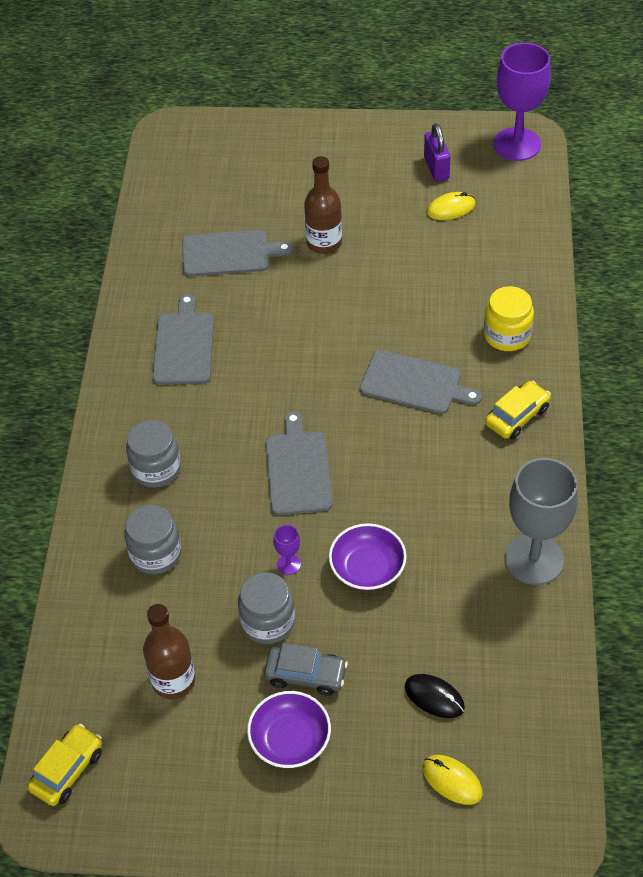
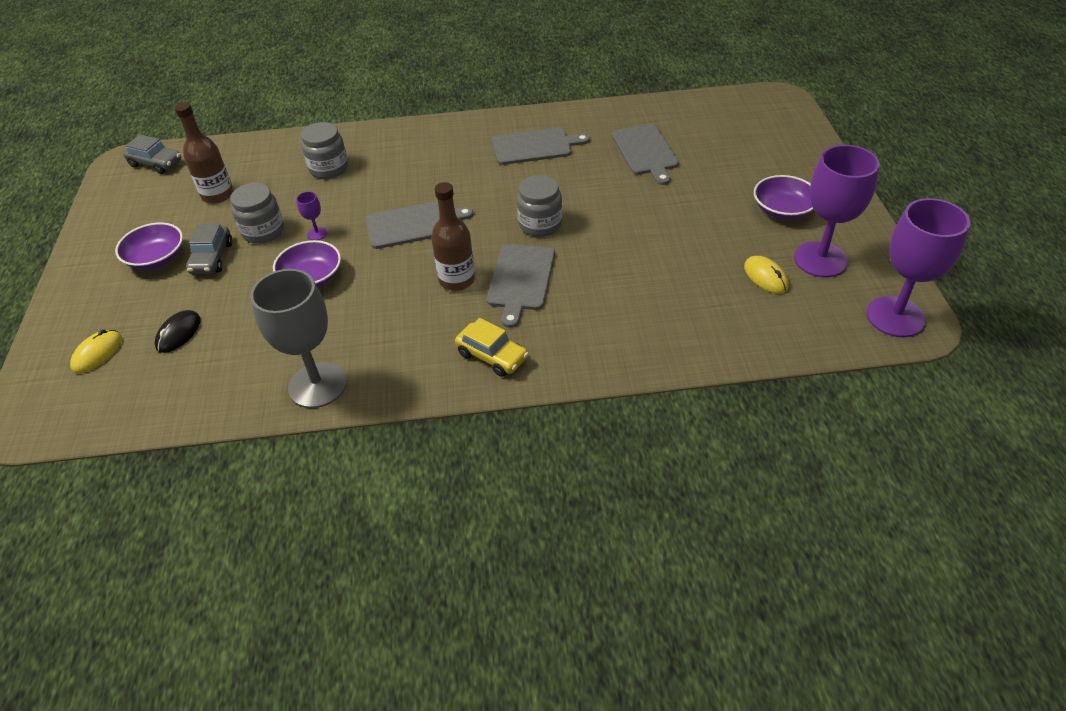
camera: 80 degrees right, 5 degrees down
yellow car [28,724,102,806] -> grey car [123,134,181,174]
grey jar [126,420,181,488] -> grey jar moved to [517,175,562,237]
brown bottle [304,156,342,254] -> brown bottle moved to [431,182,475,291]
purple padlock [424,123,451,182] -> purple goblet [794,145,880,278]
yellow jar [484,286,534,351] -> none
none -> purple bowl [754,175,813,220]

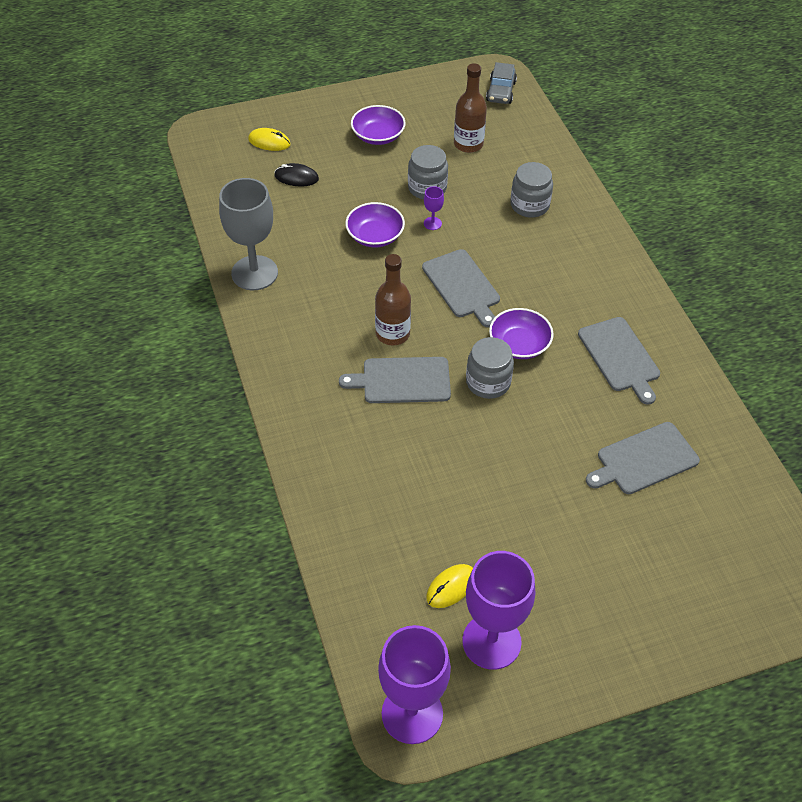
camera: 75 degrees right, 5 degrees up
grey car [186,224,232,274] -> none
yellow car [455,318,528,377] -> none
purple bowl [754,175,813,220] -> purple bowl moved to [489,308,554,359]

